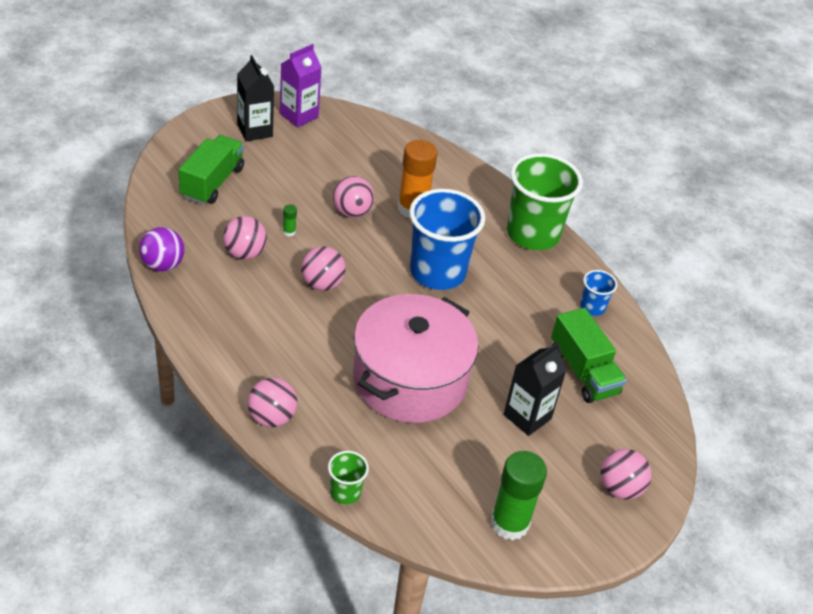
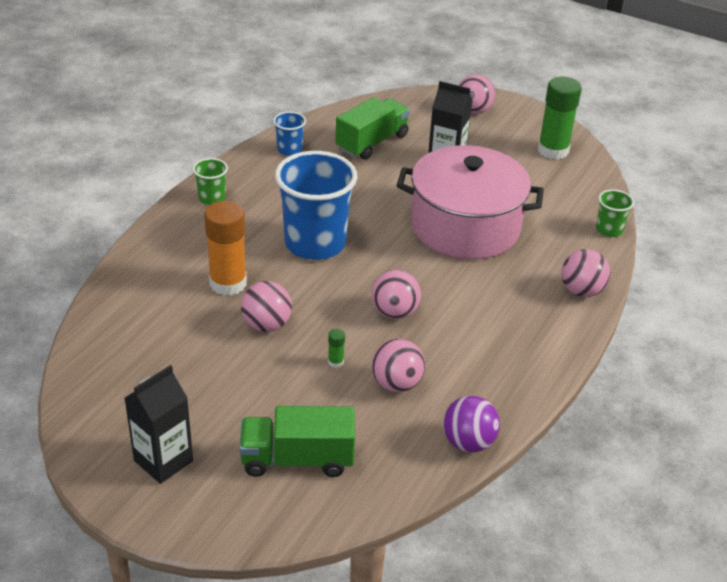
camera: 110 degrees left, 5 degrees down
purple carton [280,44,322,127] -> none
green cup [507,153,583,250] -> green cup [193,158,228,205], size x0.46

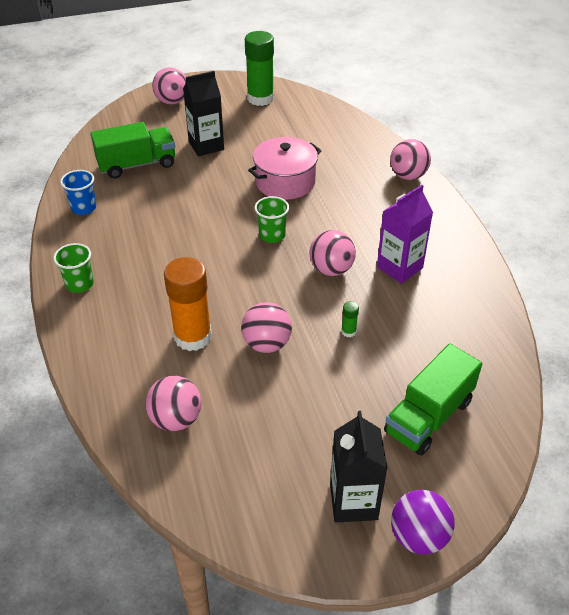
camera: 45 degrees left, 5 degrees up
blue cup [275,151,357,260] -> none
green truck [335,97,410,160] -> green truck turned 75 degrees clockwise [91,122,175,179]
pink ball [372,339,425,392] -> pink ball moved to [145,376,201,431]
pink pot [397,145,544,260] -> pink pot [248,137,322,200], size x0.61
purple ball [443,396,500,453] -> purple ball moved to [391,490,455,555]
green cup [596,189,634,237] -> green cup moved to [255,196,289,243]
none -> purple carton [377,185,433,284]

